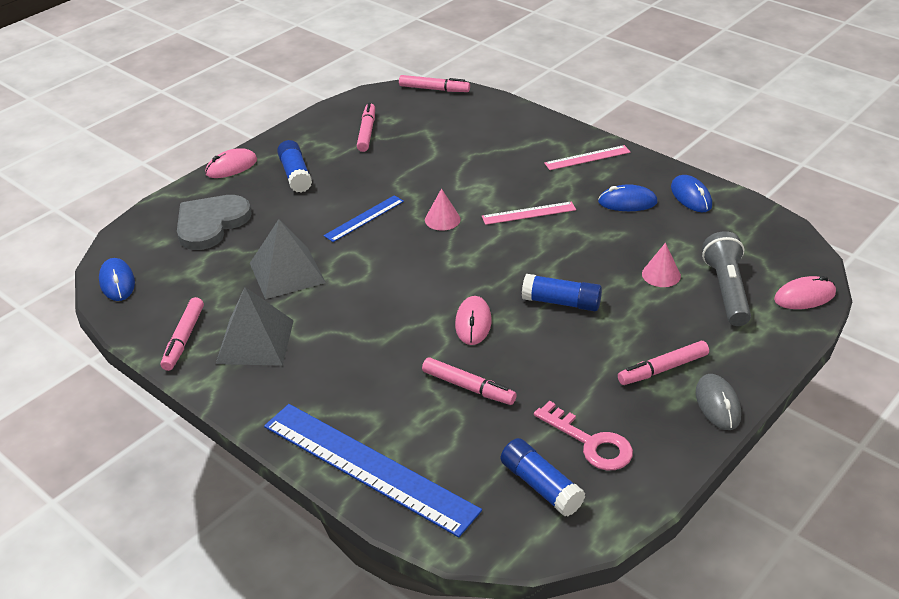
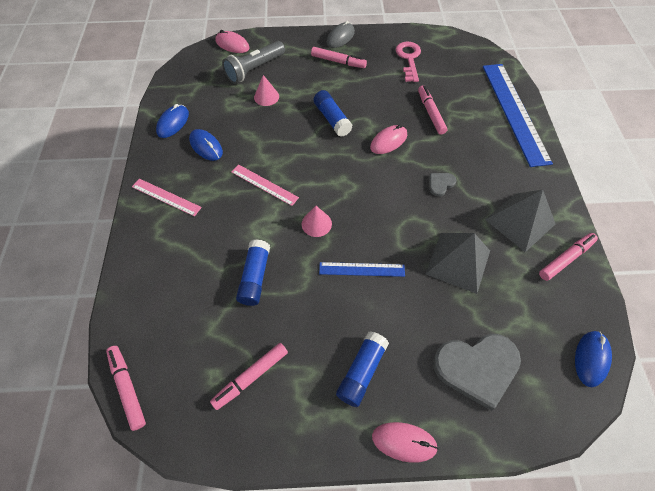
camera: 135 degrees left, 20 degrees up
blue glue stick [501,438,585,517] -> blue glue stick moved to [236,239,270,306]
none -> grey heart [429,173,456,197]

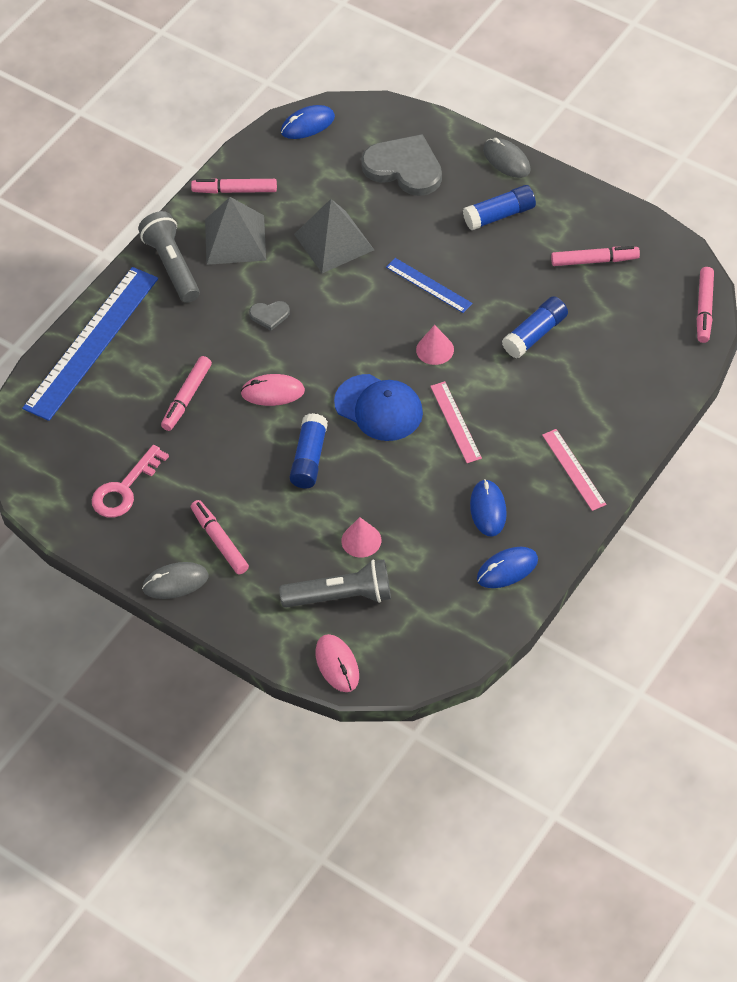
camera: 140 degrees left, 5 degrees down
pink mouse [372,422,438,463] -> grey mouse [483,138,531,178]
none -> grey flashlight [138,211,200,303]
none -> blue cap [334,374,423,441]

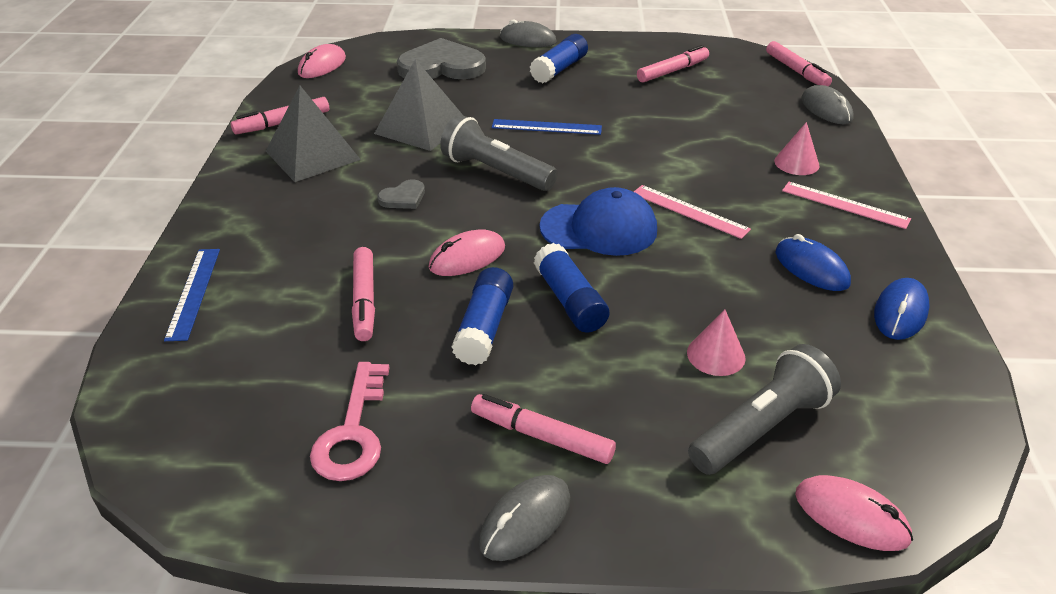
camera: 35 degrees left, 15 degrees down
blue ruler [22,267,158,421] -> blue ruler [164,249,220,341], size x0.49
grey flashlight [138,211,200,303] -> grey flashlight moved to [440,115,558,191]
blue mouse [281,105,335,139] -> pink mouse [298,44,346,78]
pink cone [416,325,454,365] -> pink cone moved to [774,122,819,175]
blue glue stick [502,296,568,359] -> blue glue stick moved to [451,267,513,365]
none -> grey mouse [801,85,854,124]

